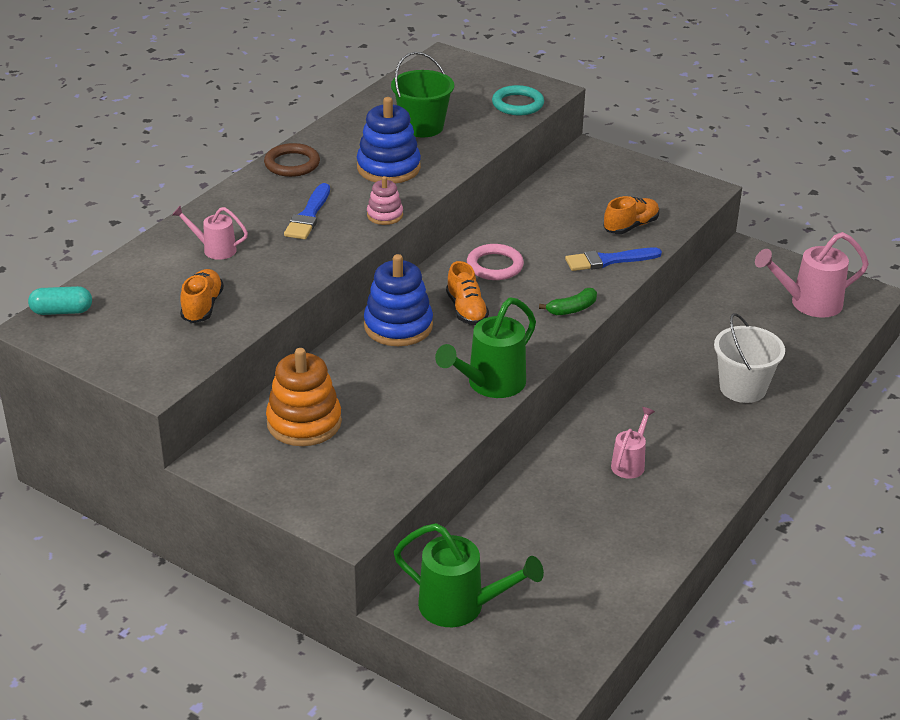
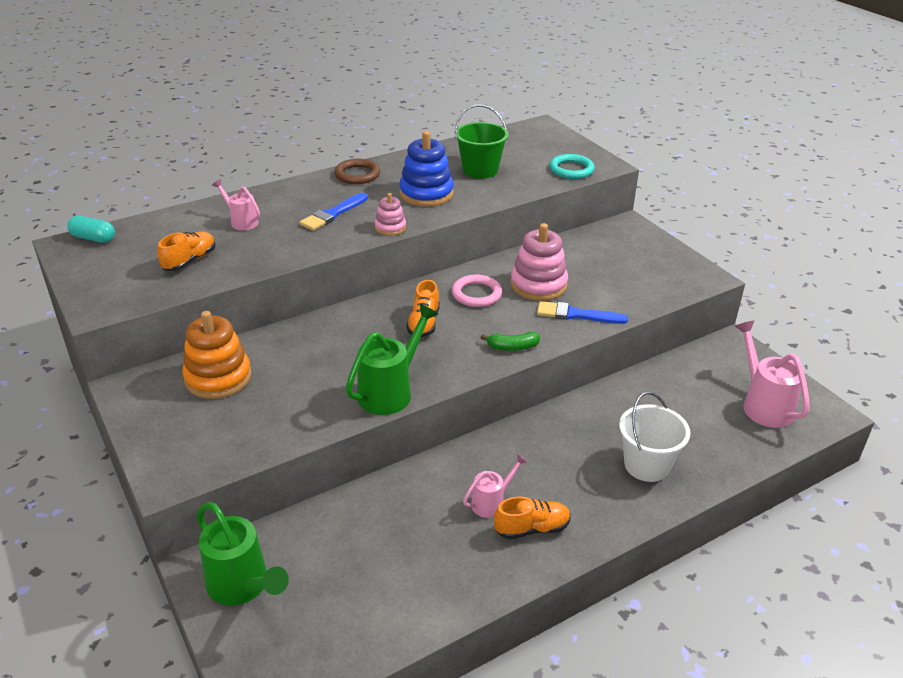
camera: 25 degrees right, 0 degrees up
blue stacking toy [364,254,433,346] -> none
green watering can [435,297,536,398] -> green watering can turned 150 degrees clockwise [346,304,438,415]
orange shoe [604,196,659,234] -> orange shoe moved to [494,496,571,540]
pink watering can [755,232,869,318] -> pink watering can turned 60 degrees clockwise [735,320,809,428]
none -> pink stacking toy [510,223,568,301]

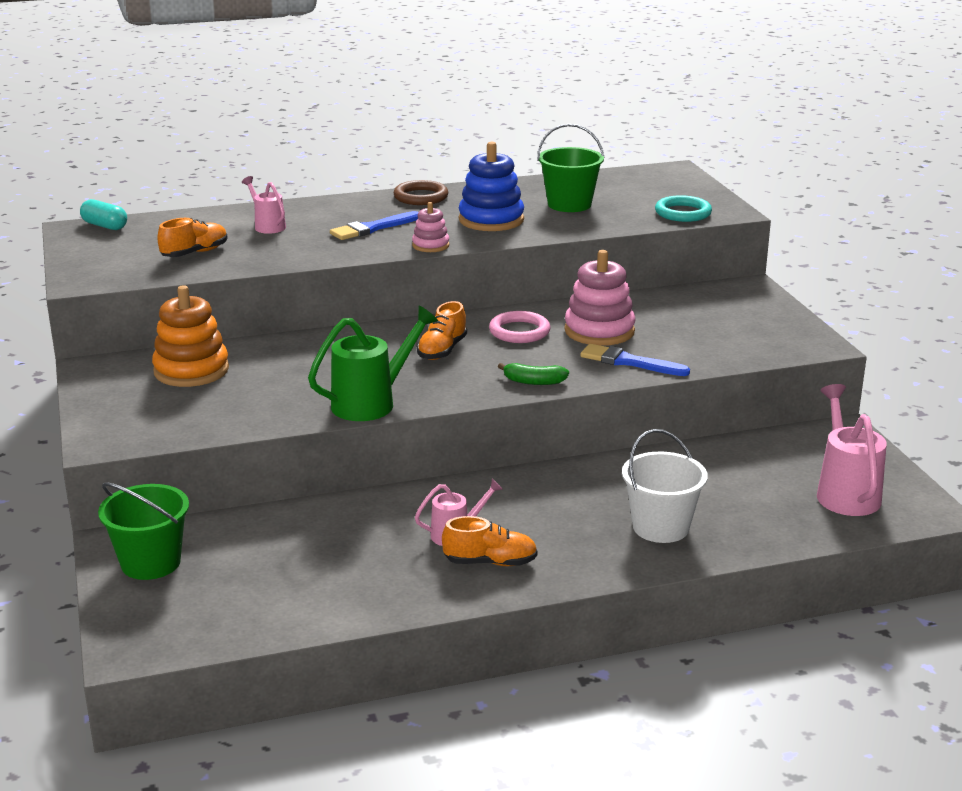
camera: 15 degrees right, 10 degrees down
green watering can [197,502,289,606] -> green bucket [98,482,189,580]

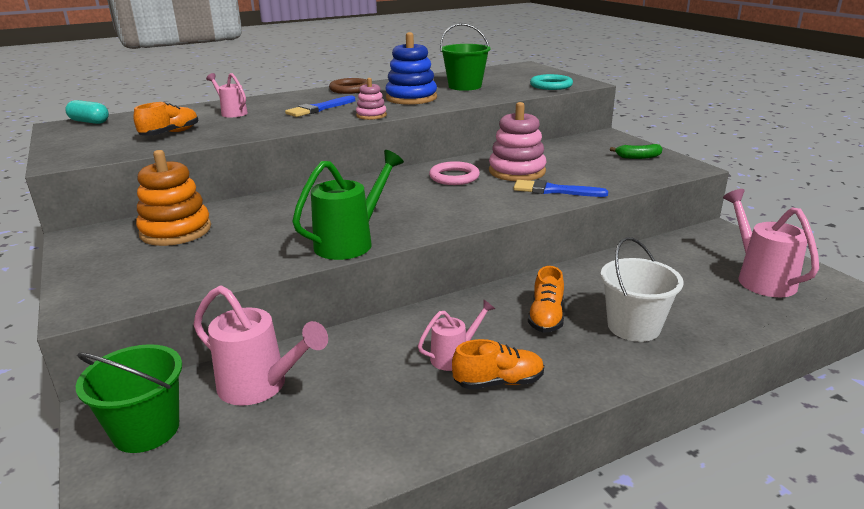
camera: 10 degrees left, 0 degrees up
orange shoe [417,301,467,360] -> orange shoe moved to [528,266,564,332]
green banana [498,363,569,385] -> green banana moved to [610,144,663,159]
none -> pink watering can [193,285,328,406]

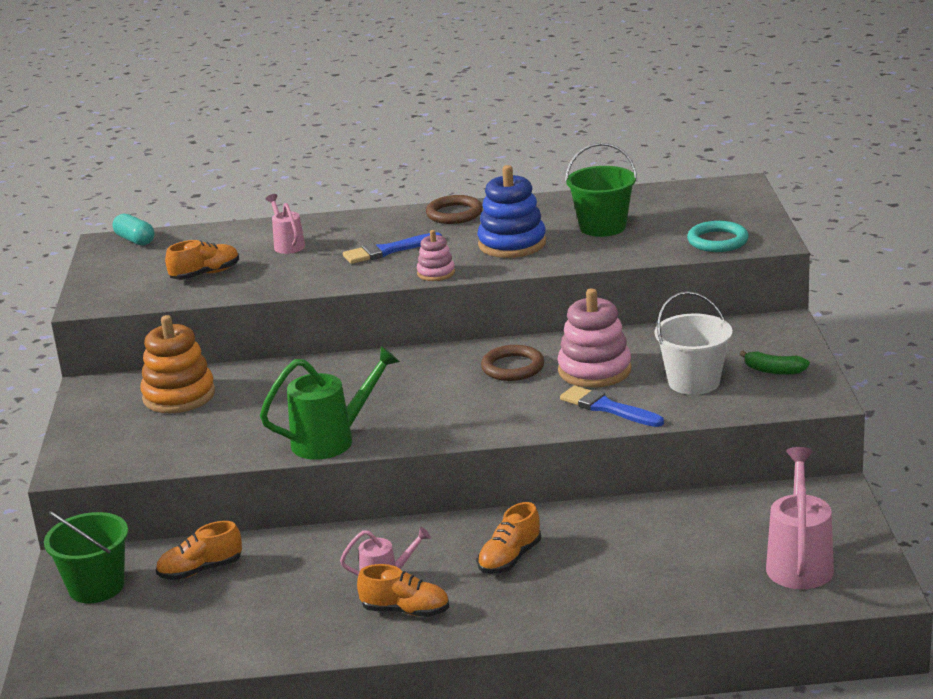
camera: 25 degrees right, 0 degrees up
pink watering can [193,285,328,406] -> orange shoe [156,521,242,580]
pink ring [429,161,480,185] -> brown ring [481,345,544,381]
white bucket [600,237,683,342] -> white bucket moved to [655,291,732,395]

